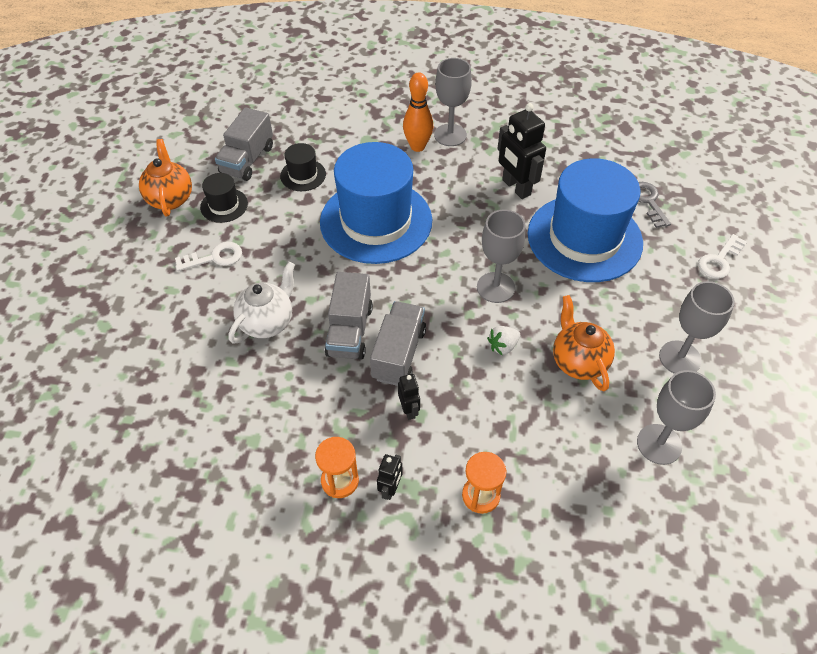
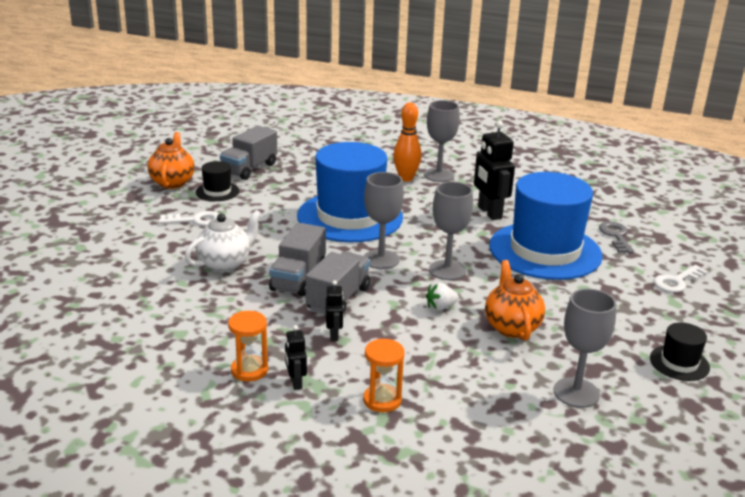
camera: 10 degrees right, 25 degrees down
black hat [280,143,326,191] -> black hat moved to [650,322,710,381]
black robot [377,454,402,500] -> black robot turned 135 degrees clockwise [285,325,307,390]
grey goblet [659,281,735,374] -> grey goblet moved to [364,172,404,269]

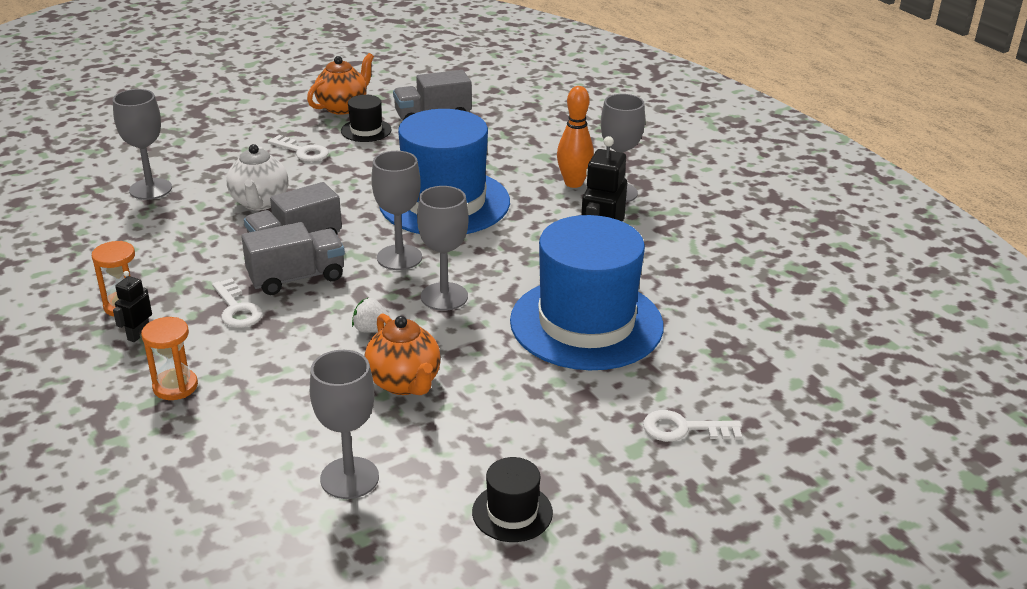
camera: 40 degrees right, 5 degrees up
white teapot [185,210,262,272] -> white teapot turned 90 degrees clockwise [227,144,288,210]
black robot [326,280,343,341] -> white key [212,278,263,328]
orange teapot [485,260,545,341] -> orange teapot turned 120 degrees clockwise [364,313,441,395]
grey key [599,222,634,253] -> none
none -> grey goblet [113,89,172,200]

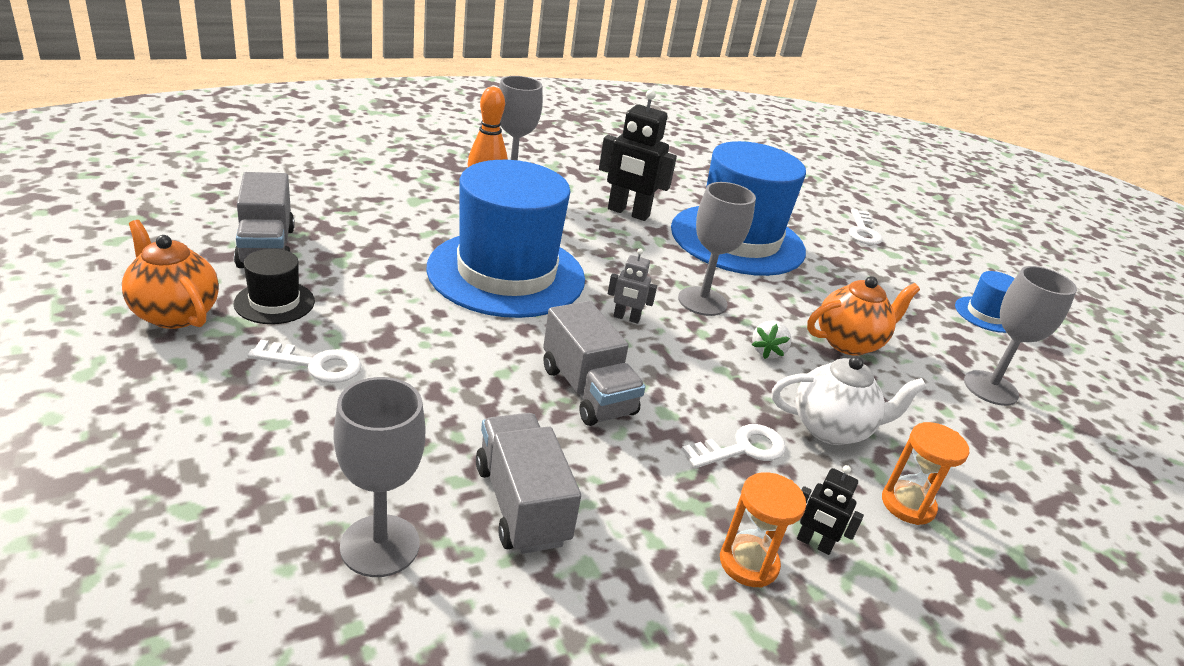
camera: 90 degrees left, 0 degrees up
white teapot [227,144,288,210] -> white teapot moved to [772,356,927,445]
grey truck [241,222,345,295] -> grey truck moved to [476,413,581,554]
white key [268,135,329,162] -> white key turned 60 degrees clockwise [248,340,362,383]
grey goblet [371,151,422,270] -> grey robot [608,249,657,324]
black hat [472,457,553,542] -> blue hat [955,271,1015,333]

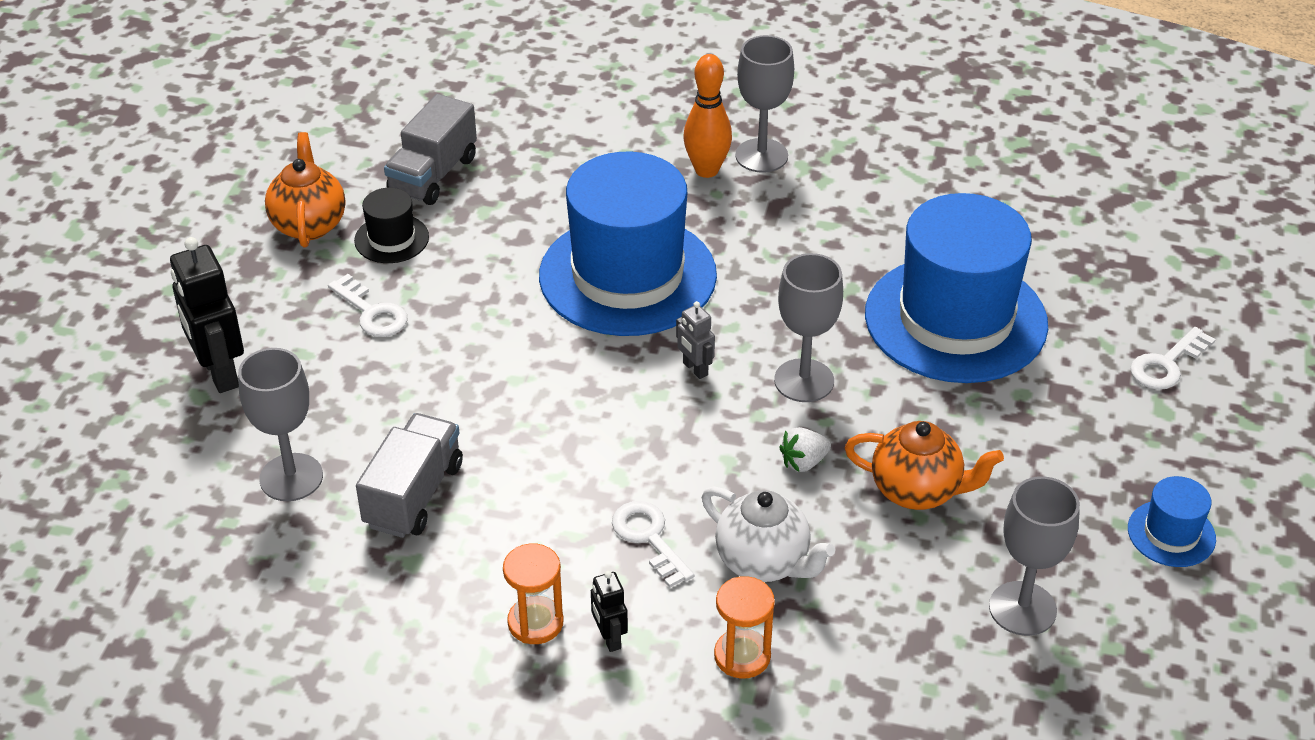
camera: 45 degrees right, 10 degrees up
grey truck [543,301,646,426] -> none
black robot [599,89,677,221] -> black robot moved to [170,237,244,393]
white key [681,424,786,468] -> white key turned 135 degrees counterclockwise [612,501,694,588]

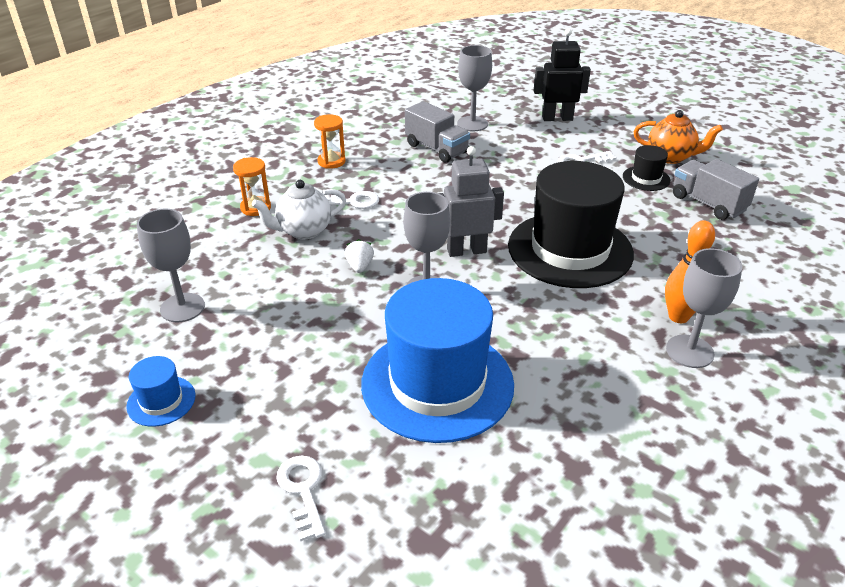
camera: 115 degrees right, 5 degrees down
blue hat [539,152,717,336] -> black hat [508,161,634,288]
black robot [591,571,628,652] -> none
grey robot [676,301,715,379] -> grey robot [438,146,504,257], size x1.94
orange teapot [845,421,1004,510] -> none

